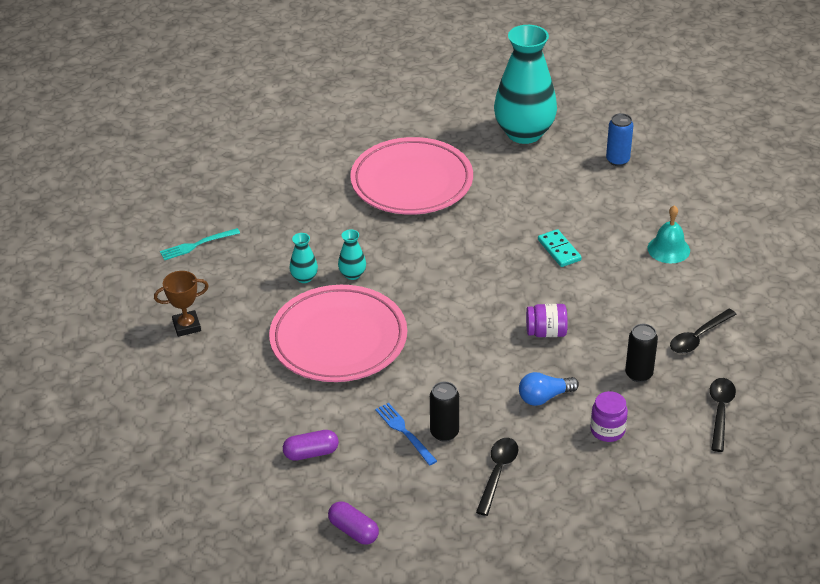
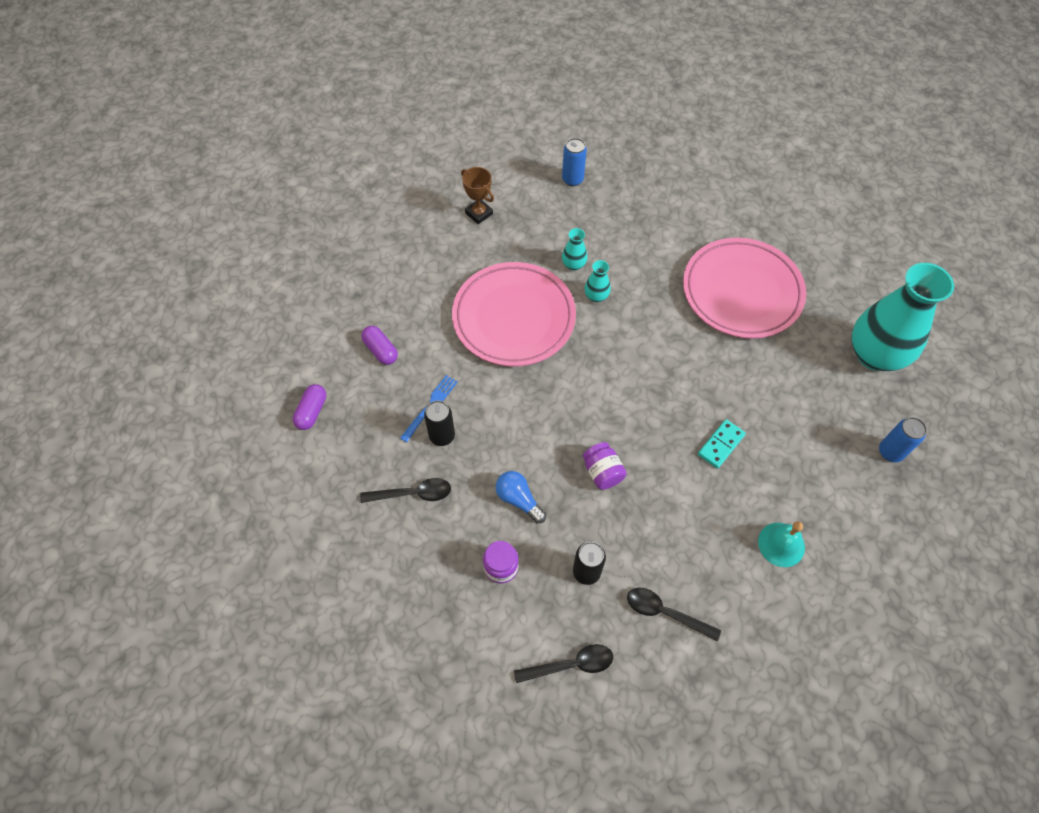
camera: 65 degrees right, 20 degrees up
turquoise fork [160,228,240,260] -> blue can [562,138,587,186]

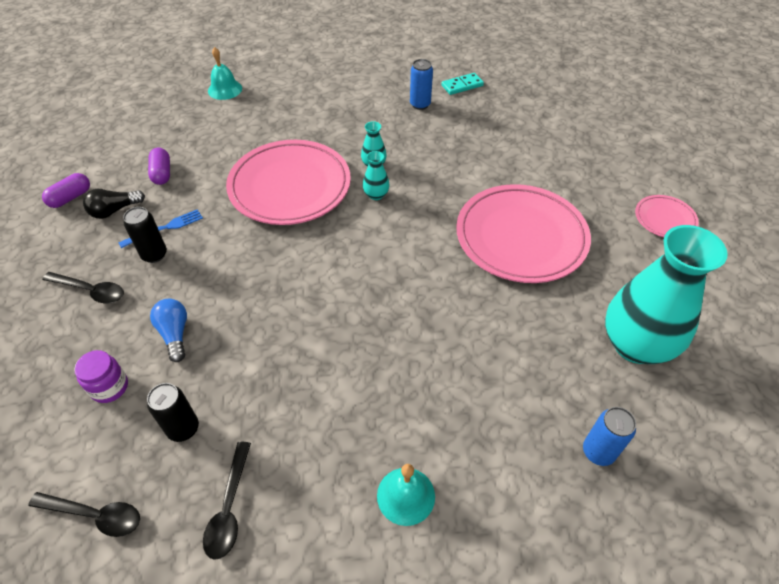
camera: 25 degrees right, 10 degrees down
brown trophy [461,167,494,224] -> none
purple jar [583,442,627,490] -> none
black spoon [627,587,721,641] -> black spoon turned 135 degrees counterclockwise [203,442,251,560]
turquoise domino [698,419,746,469] -> turquoise domino moved to [441,73,484,95]
none -> black light bulb [83,189,145,219]
none -> turquoise bell [208,47,242,100]
none -> pink plate [635,195,699,237]

